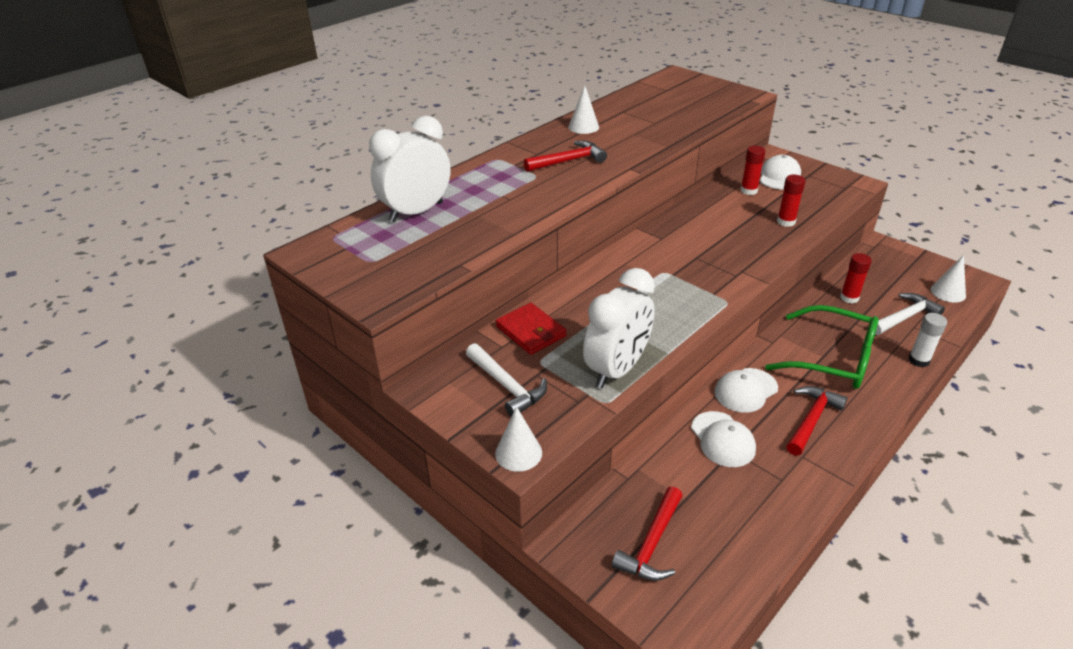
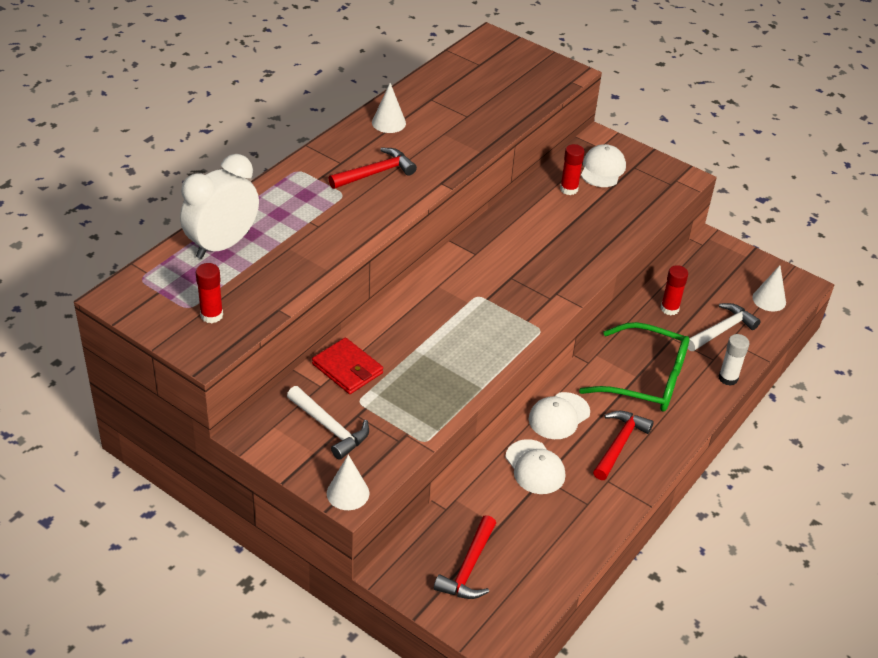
camera: 10 degrees left, 5 degrees up
white clock [583,268,655,388] -> none
red glue stick [777,175,806,227] -> red glue stick moved to [196,263,223,323]

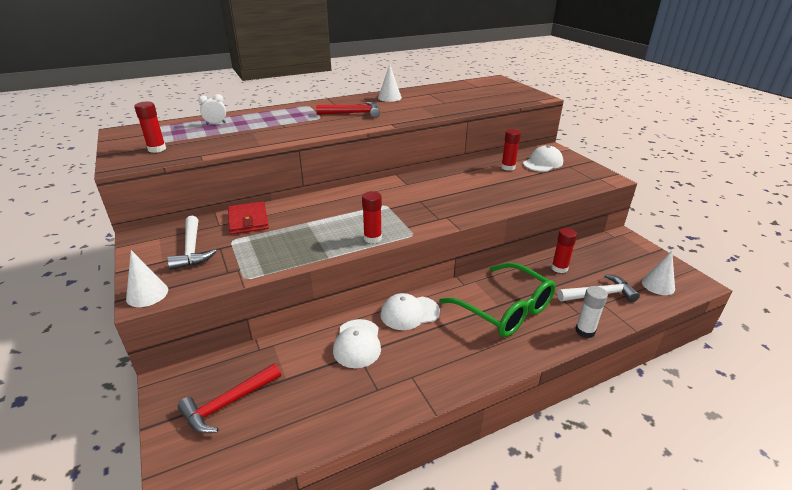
camera: 30 degrees right, 10 degrees down
white clock [180,154,259,259] -> white clock [198,94,226,125], size x0.42
red hammer [593,411,654,480] -> none
none -> red glue stick [362,191,382,243]

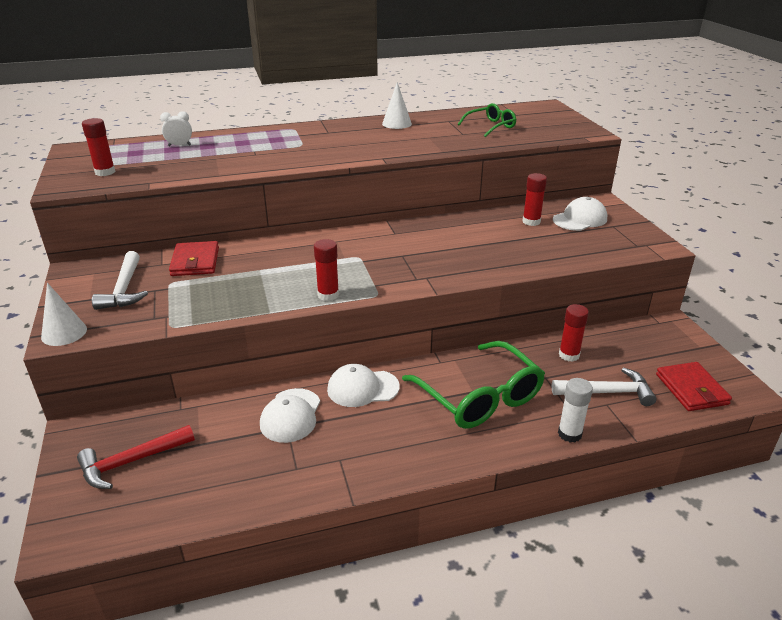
camera: 10 degrees right, 0 degrees up
red hammer [316,102,380,118] -> none
white cone [642,251,675,295] -> red wallet [656,362,732,411]
none -> green glasses [458,103,517,137]

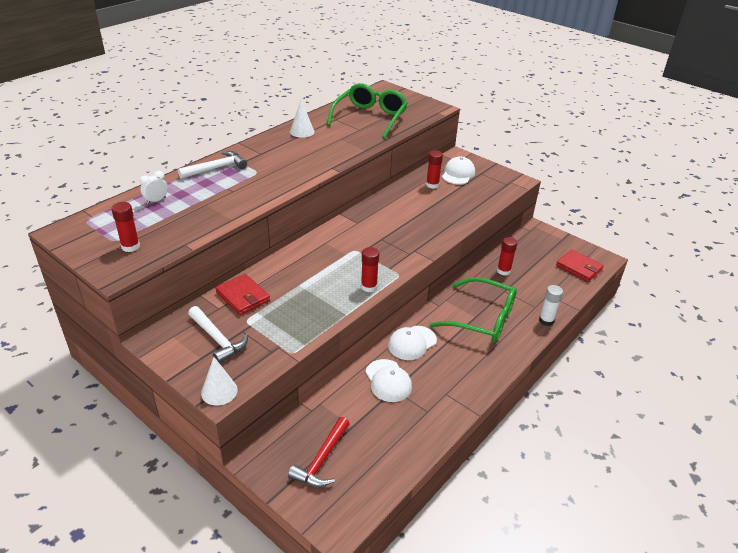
camera: 35 degrees left, 5 degrees up
green glasses [458,103,517,137] -> green glasses [327,83,408,139], size x1.83
white hammer [552,367,656,406] -> white hammer moved to [178,151,247,179]

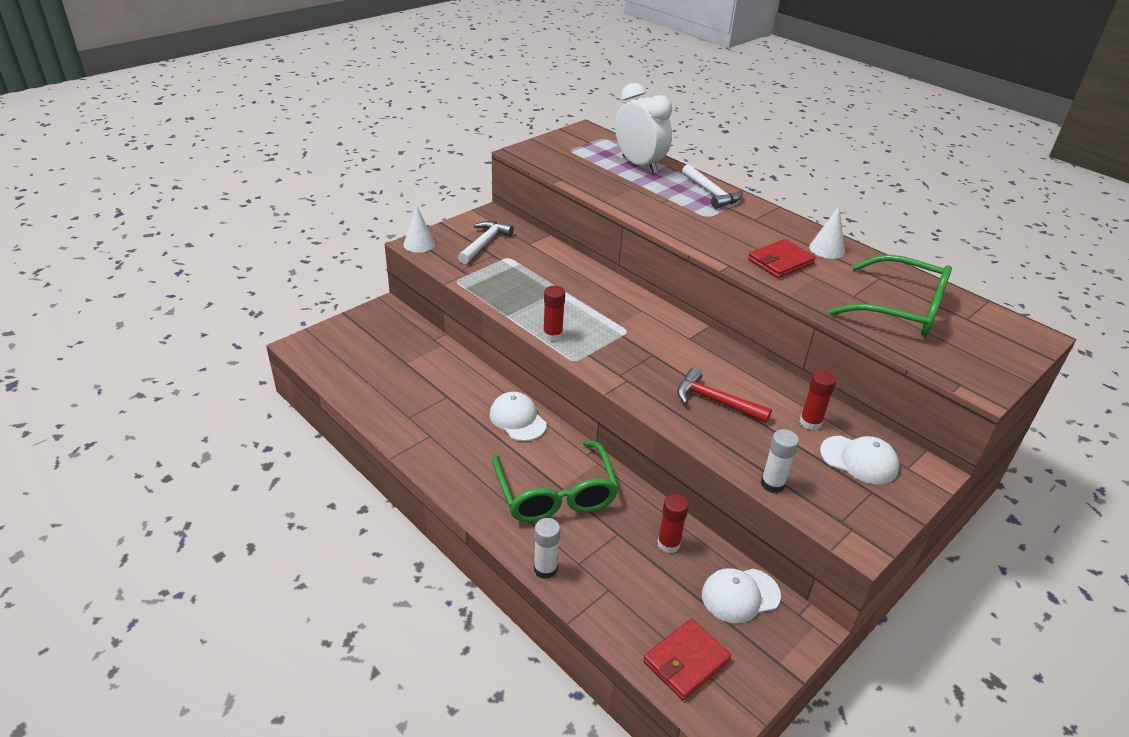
camera: 95 degrees right, 0 degrees up
red glue stick [111,202,140,252] -> none
white clock [140,171,168,204] -> white clock [615,83,672,173], size x2.38
white hammer [188,306,248,364] -> white hammer turned 150 degrees clockwise [458,221,514,264]
red wallet [216,274,270,315] -> red wallet moved to [748,239,816,278]
red hammer [288,417,350,487] -> red hammer moved to [677,368,772,423]
white cap [365,359,412,402] -> white cap moved to [702,568,781,623]
green glasses [429,277,517,342] -> green glasses turned 45 degrees counterclockwise [492,440,619,522]
none -> white glue stick [761,429,799,493]

